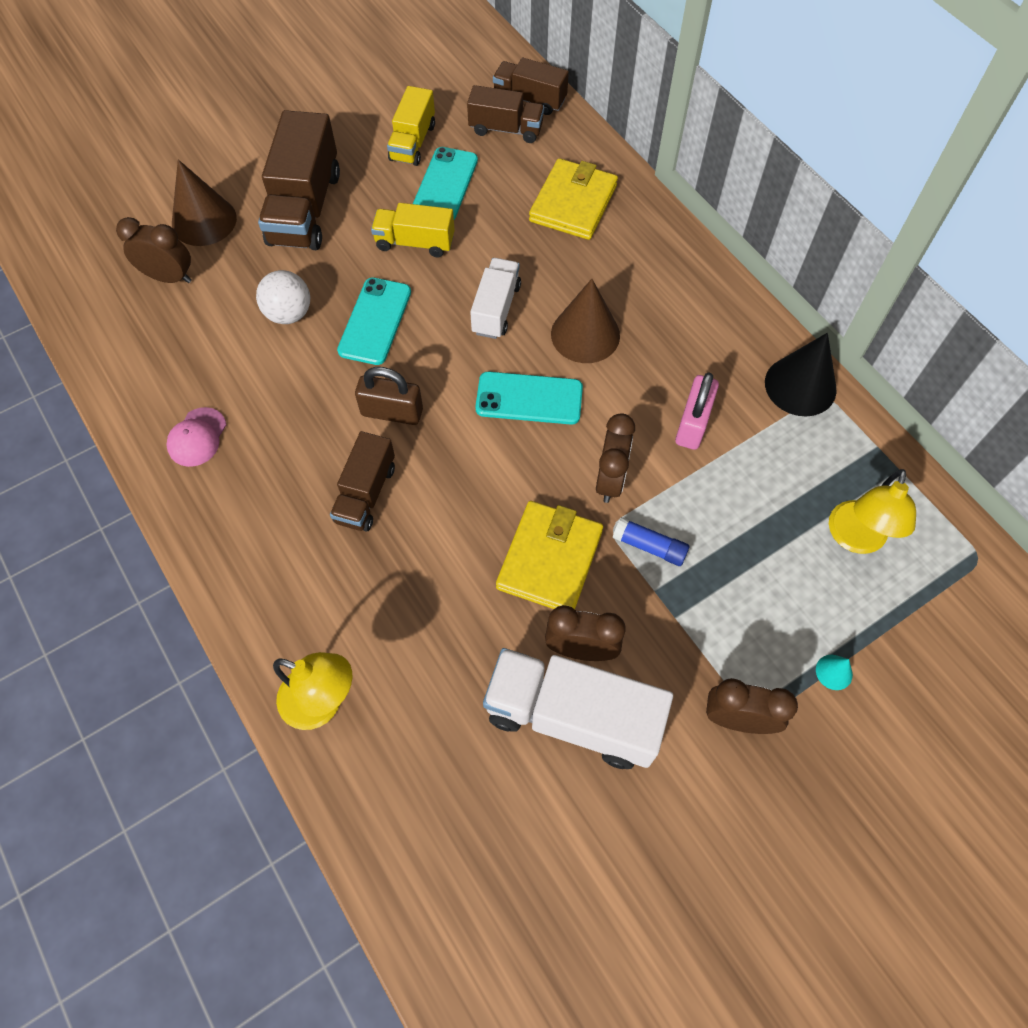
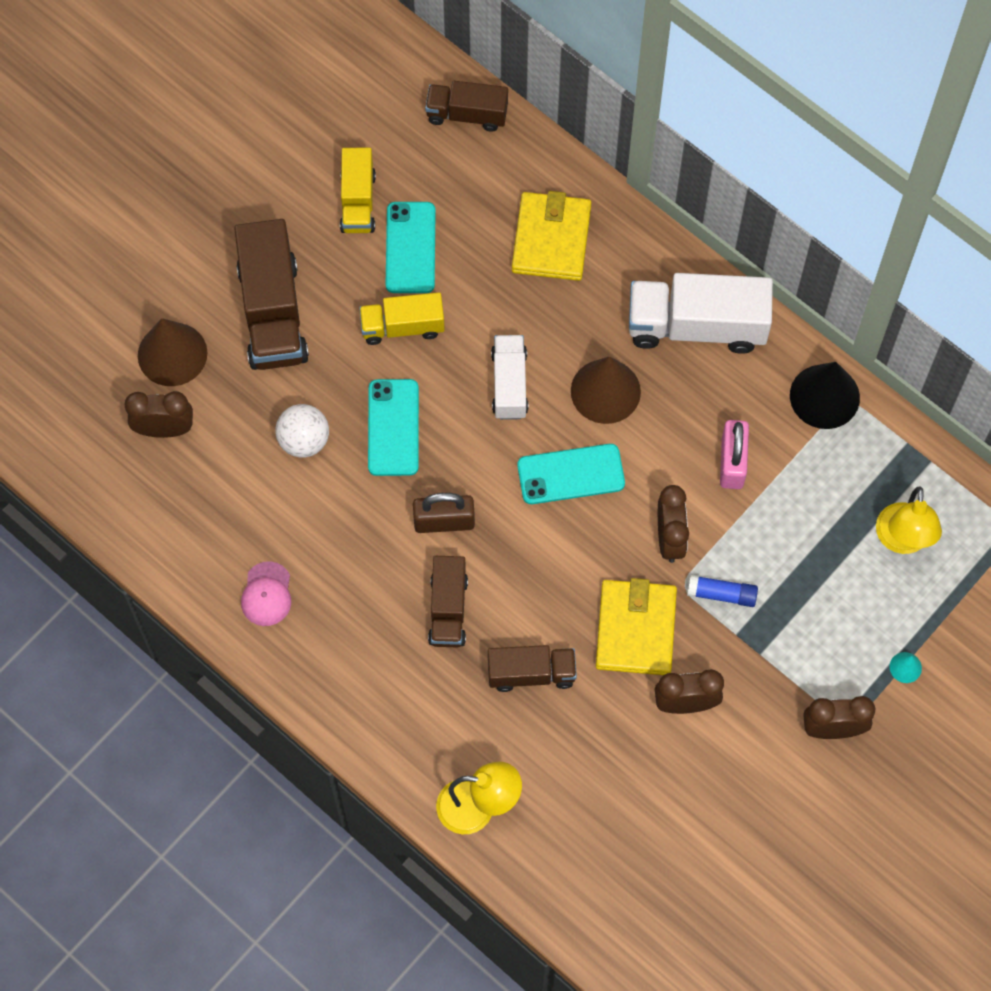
camera: 15 degrees left, 5 degrees up
brown truck [467,85,544,143] -> brown truck moved to [488,645,577,692]
white truck [483,648,673,769] -> white truck moved to [629,273,773,354]

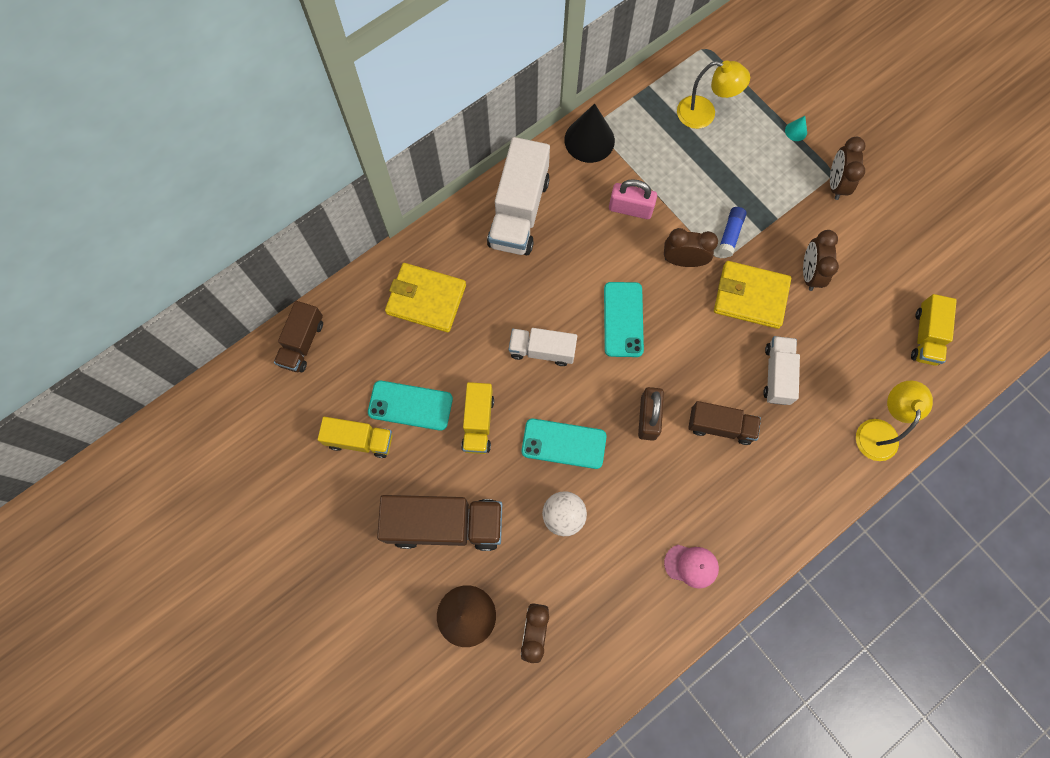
camera: 80 degrees left, 5 degrees up
brown truck [488,645,577,692] -> white truck [763,336,800,405]
brown cone [571,356,641,424] -> none
none -> yellow truck [911,294,957,366]

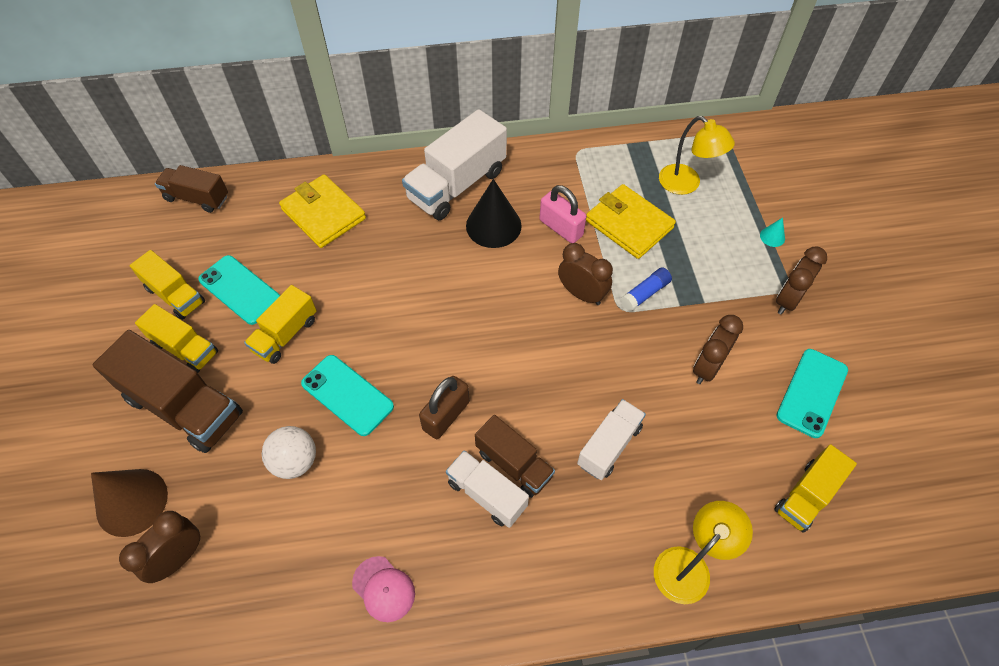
camera: 30 degrees right, 15 degrees down
brown truck [274,301,323,372] -> brown truck turned 60 degrees clockwise [155,165,228,213]
white truck [509,328,577,366] -> white truck moved to [446,450,529,528]
black cone [565,103,615,163] -> black cone moved to [466,179,522,248]
turquoise phone [604,282,644,357] -> turquoise phone moved to [777,349,848,438]
yellow wallet [714,261,791,329] -> yellow wallet moved to [586,184,676,259]
none -> yellow truck [135,304,218,373]

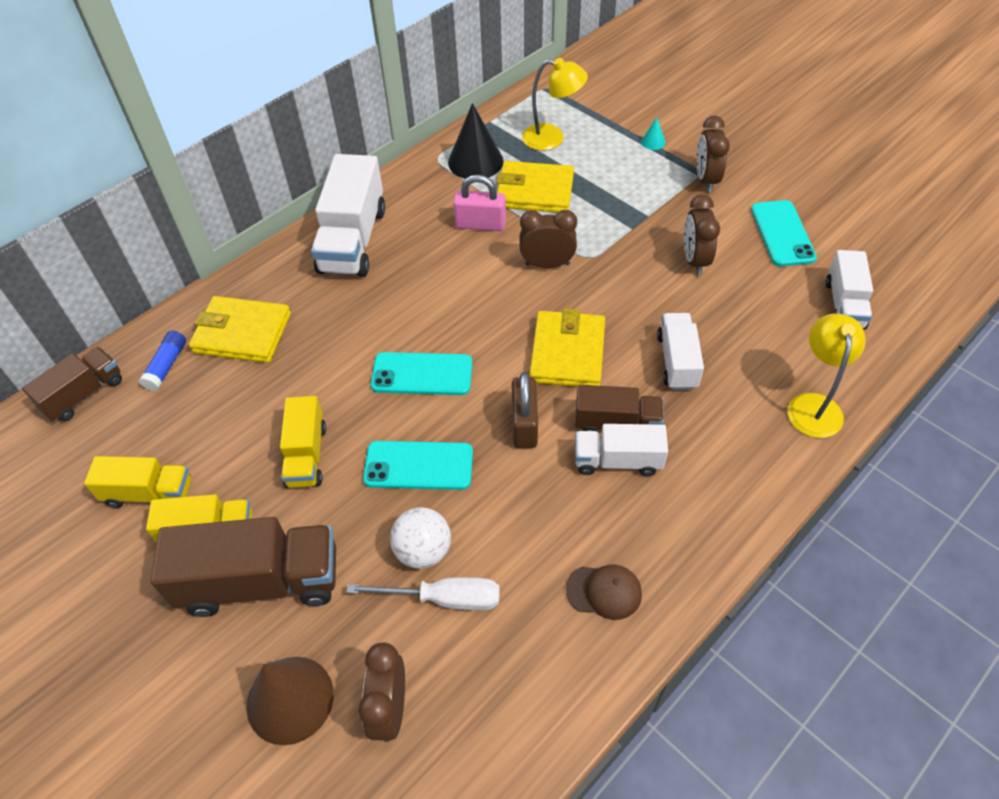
camera: 35 degrees left, 5 degrees down
brown truck [155,165,228,213] -> brown truck turned 150 degrees clockwise [22,347,122,422]
turquoise phone [198,255,280,325] -> turquoise phone moved to [371,352,473,395]
pink cap [352,556,415,622] -> brown cap [566,565,642,620]
black cone [466,179,522,248] -> black cone moved to [448,103,504,179]
blue glue stick [621,268,672,311] -> blue glue stick moved to [139,331,186,391]
yellow truck [774,444,857,533] -> white truck [826,250,873,330]
none -> white screwdriver [346,577,500,611]
none -> yellow wallet [529,309,605,387]

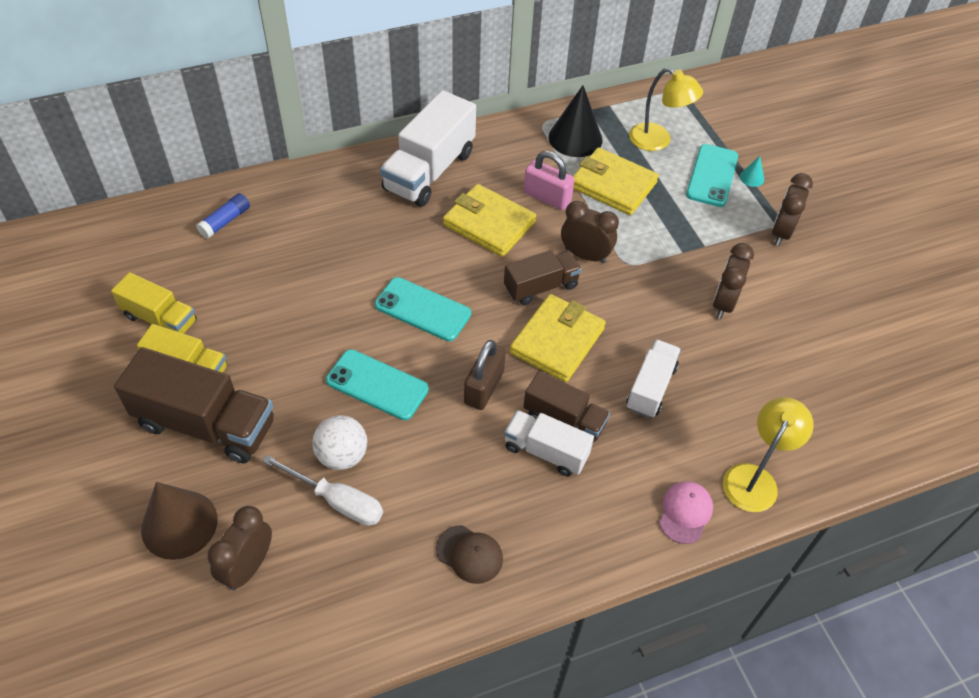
camera: 20 degrees right, 0 degrees up
brown truck [22,347,122,422] -> brown truck moved to [504,250,582,305]
yellow wallet [189,296,291,363] -> yellow wallet moved to [443,184,536,257]
yellow truck [280,396,326,488] -> none
turquoise phone [751,200,817,266] -> turquoise phone moved to [686,144,738,207]
white truck [826,250,873,330] -> none
none -> pink cap [659,481,713,544]

